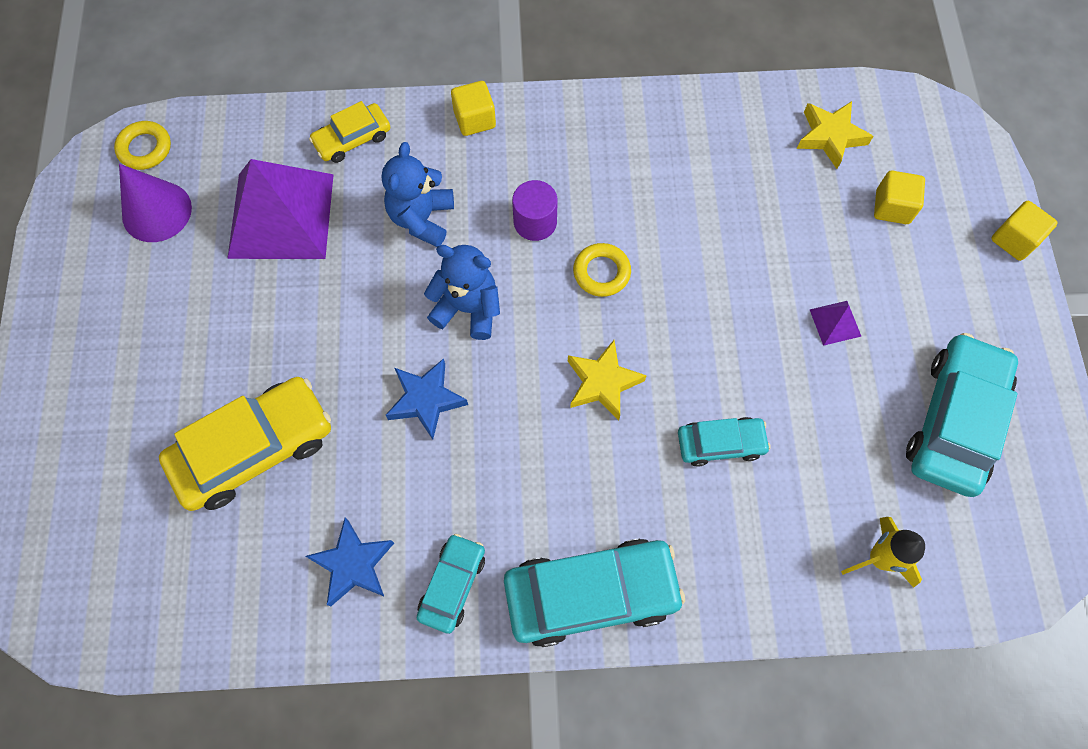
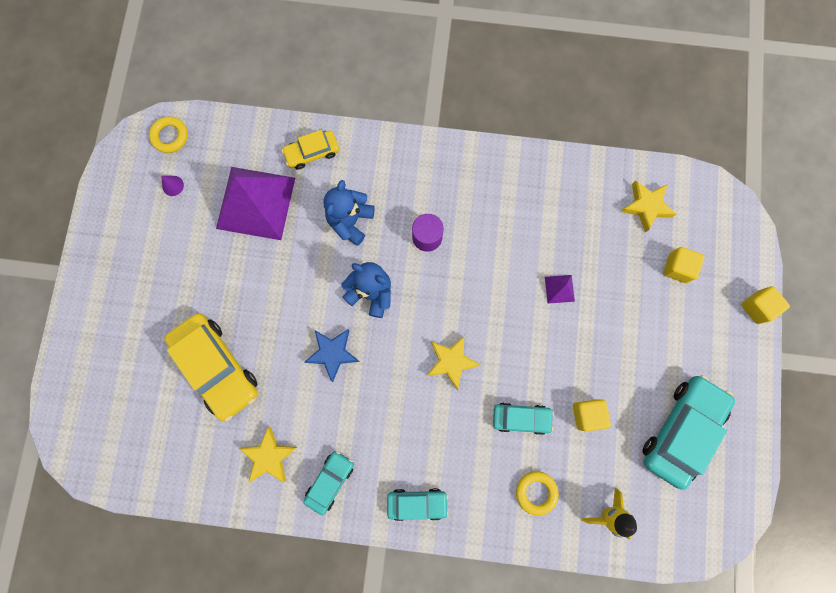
camera: 10 degrees right, 10 degrees up
purple cone [119,164,192,242] -> purple cone [161,176,184,196], size x0.45
yellow car [159,377,331,511] -> yellow car turned 75 degrees clockwise [164,313,258,422]
blue star [305,518,394,607] -> yellow star [239,427,297,483]
yellow cube [451,81,496,136] -> yellow cube moved to [573,400,611,432]
turquoise car [504,539,685,647] -> turquoise car [387,488,449,521], size x0.55
yellow ring [573,243,631,297] -> yellow ring moved to [516,471,559,516]
purple pyramid [810,301,862,346] -> purple pyramid moved to [545,275,575,303]

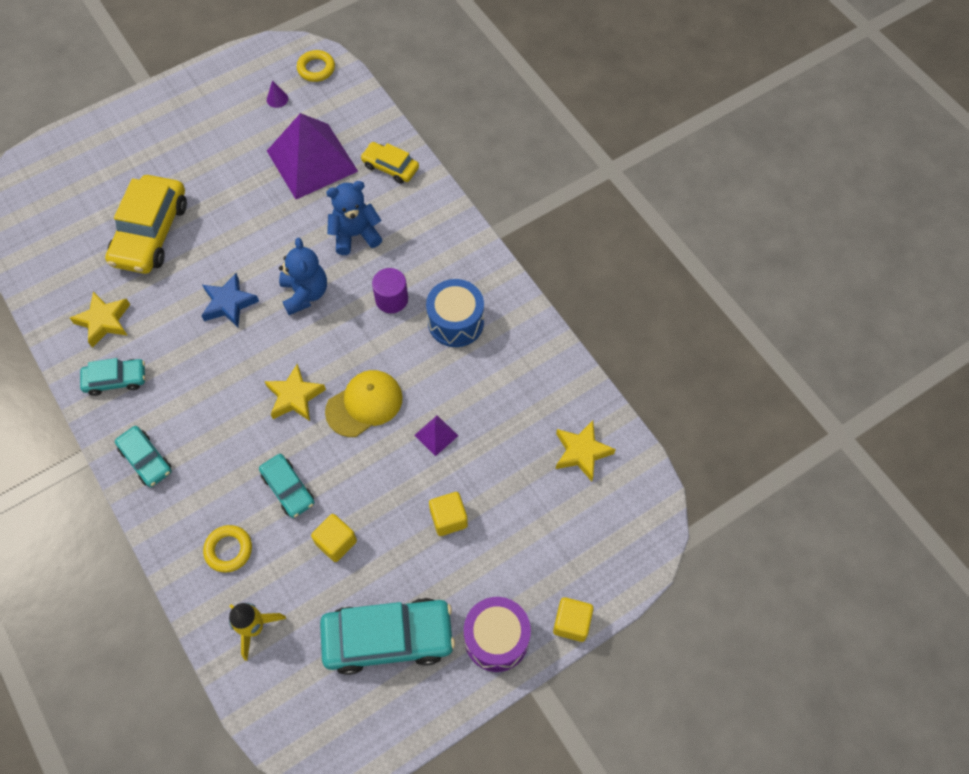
camera: 50 degrees right, 15 degrees down
yellow cube [663,247,704,283] -> yellow cube moved to [429,492,468,536]
none -> yellow cap [325,370,403,437]
none -> blue drum [426,279,484,347]
none -> purple drum [464,597,531,672]

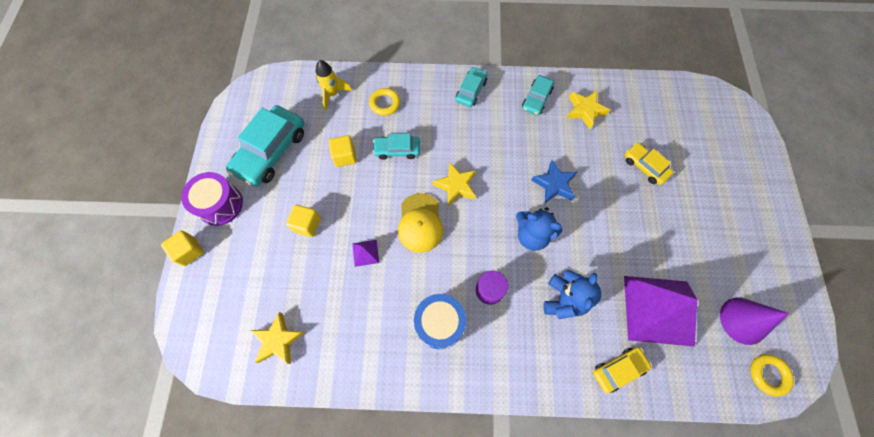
camera: 125 degrees right, 5 degrees up
yellow car [105,175,187,274] -> yellow car [625,143,674,185], size x0.55
turquoise car [115,426,172,487] -> turquoise car turned 120 degrees clockwise [456,67,488,107]
purple cone [267,81,288,108] -> purple cone [720,298,789,345], size x2.20

